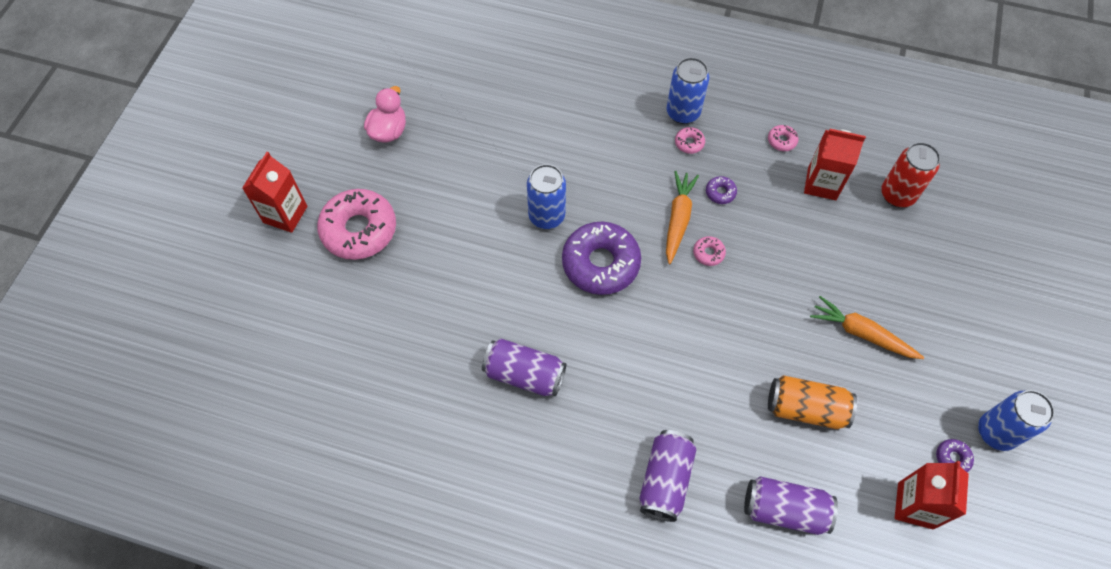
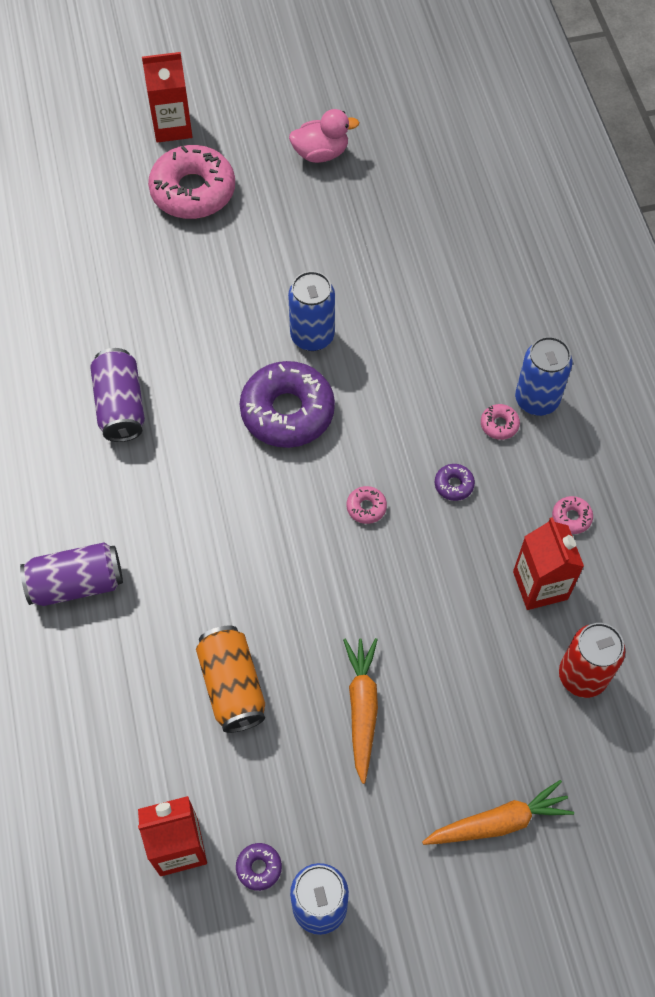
camera: 60 degrees right, 0 degrees up
orange carrot [666,171,699,265] -> orange carrot moved to [422,780,574,845]
purple can [744,476,838,535] -> none

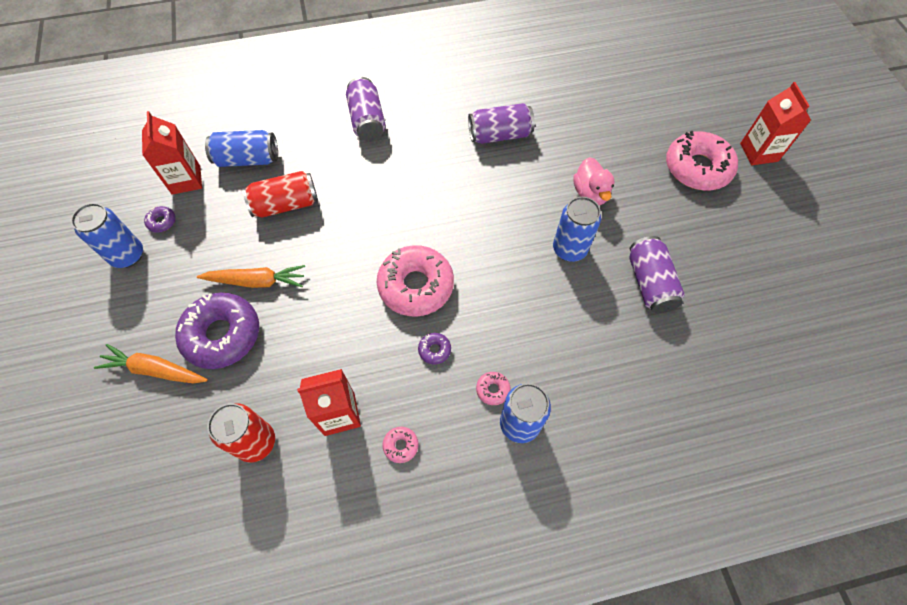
camera: 90 degrees right, 0 degrees up
orange can [196,626,265,733] -> red can [243,171,318,218]
purple donut [240,361,335,448] -> purple donut moved to [175,293,259,369]
pink duck [289,109,359,163] -> pink duck moved to [573,157,614,205]
pink donut [347,486,387,524] -> pink donut [377,245,454,316], size x2.43
orange carrot [422,780,574,845] -> orange carrot turned 120 degrees clockwise [94,344,208,383]
none -> blue can [205,130,278,167]
none -> purple can [629,236,685,313]

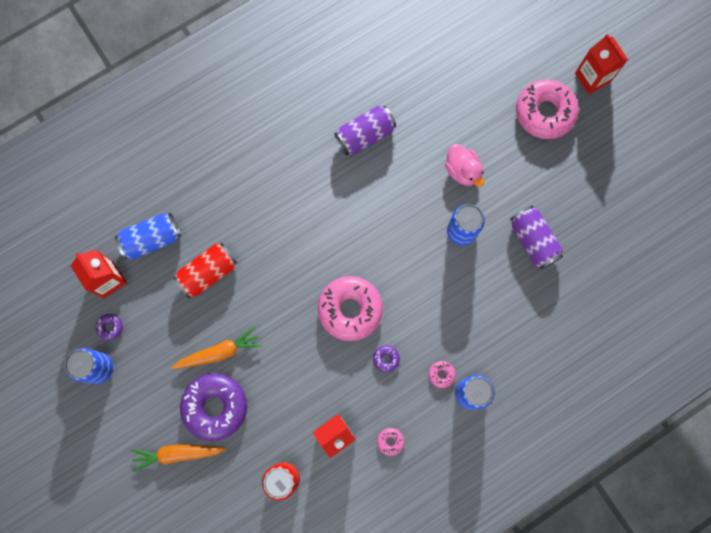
camera: 20 degrees left, 15 degrees up
purple can [346,77,386,141] -> none

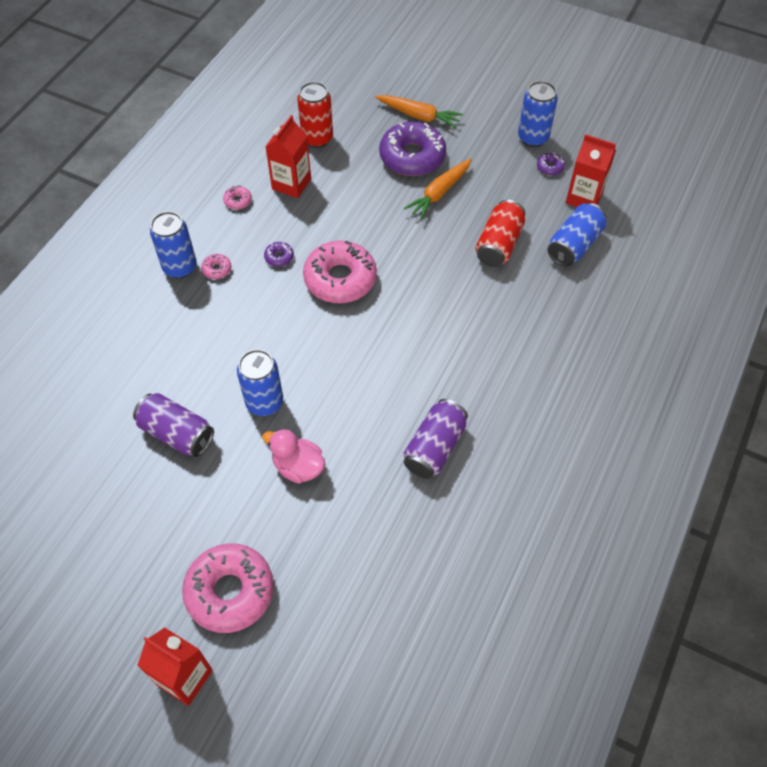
camera: 150 degrees right, 20 degrees down
orange carrot [131,444,226,472] -> orange carrot turned 60 degrees clockwise [375,95,463,129]

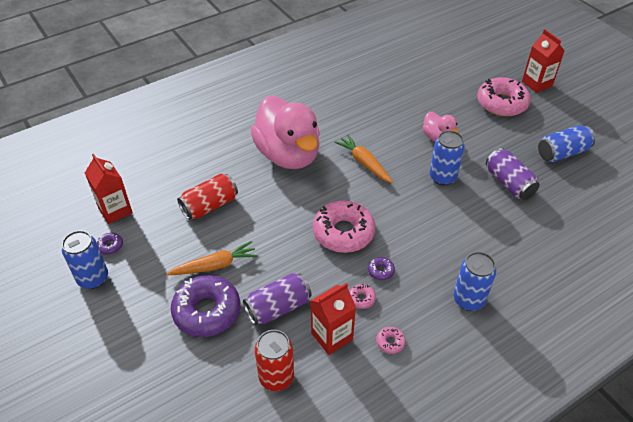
camera: 150 degrees left, 10 degrees down
pink donut [201,254,231,279] -> pink donut moved to [349,284,376,309]
orange carrot [375,95,463,129] -> orange carrot moved to [335,135,393,183]
purple can [403,399,468,479] -> purple can moved to [243,273,312,326]
blue can [548,203,606,267] -> blue can moved to [538,125,596,162]
none -> pink duck [250,96,320,169]

